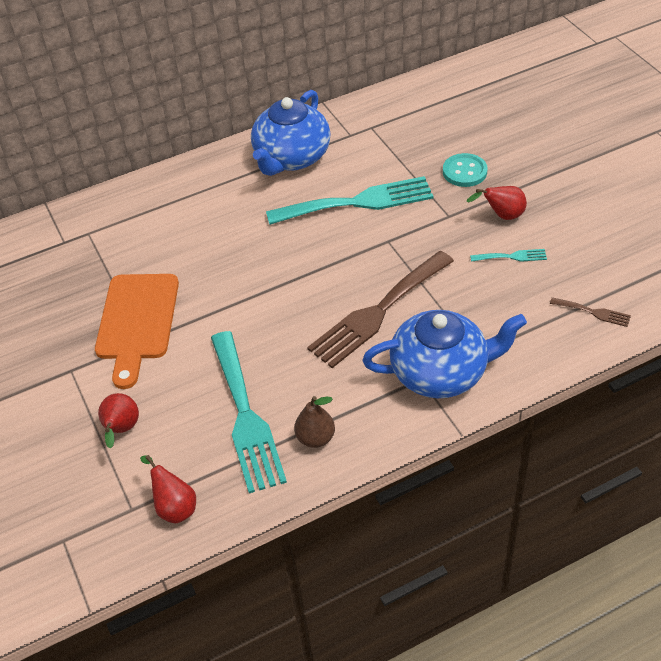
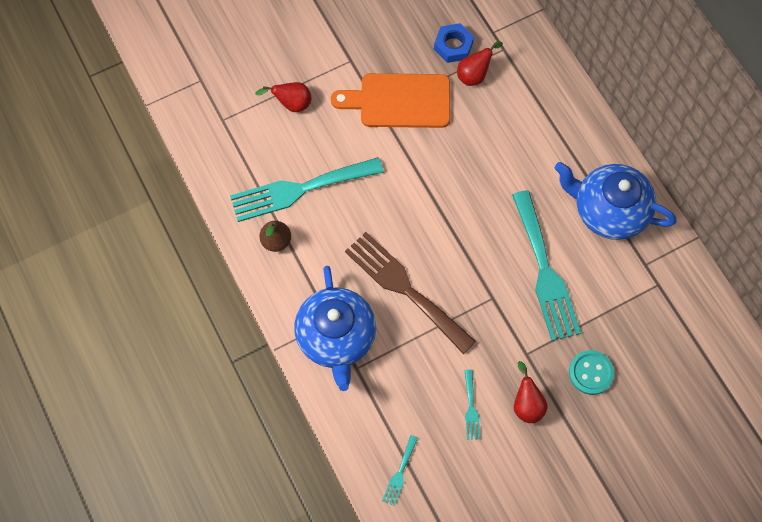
camera: 85 degrees right, 20 degrees up
red pear [140,455,196,524] -> red pear moved to [457,42,503,86]
brown fork [550,297,631,327] -> turquoise fork [382,435,418,506]
none -> blue nut [434,23,474,63]

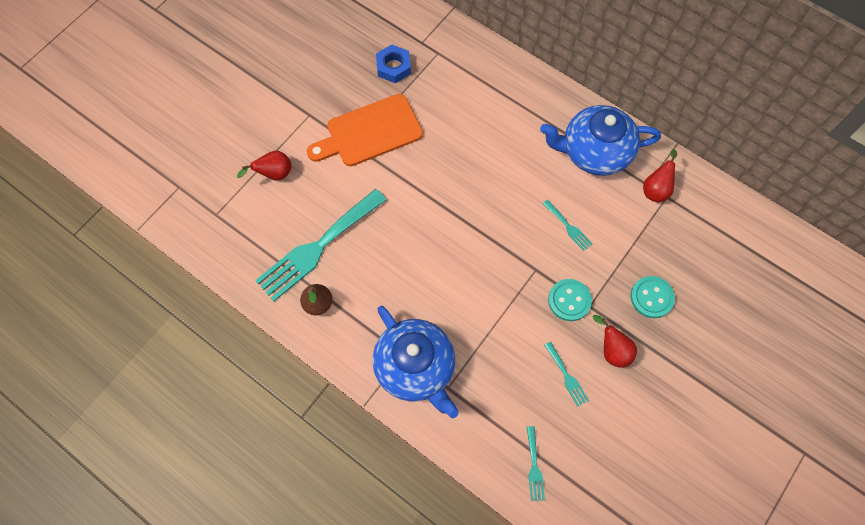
camera: 25 degrees left, 0 degrees up
brown fork [345,232,476,354] -> none
red pear [457,42,503,86] -> red pear moved to [643,150,677,203]
turquoise fork [512,190,581,341] -> turquoise fork [542,200,593,251], size x0.42
none -> turquoise button [548,279,592,321]

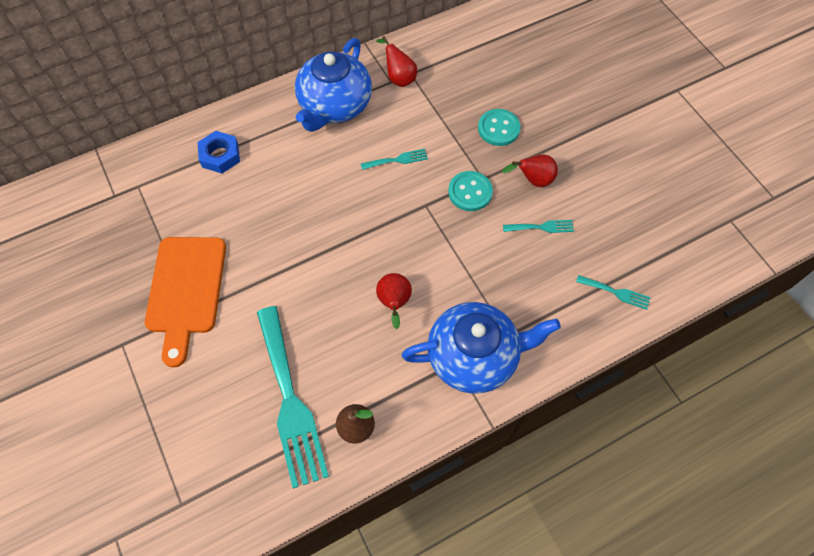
camera: 65 degrees left, 5 degrees down
red pear [237,151,291,181] -> red pear moved to [376,273,412,329]
blue nut [376,44,411,83] -> blue nut moved to [198,131,240,173]

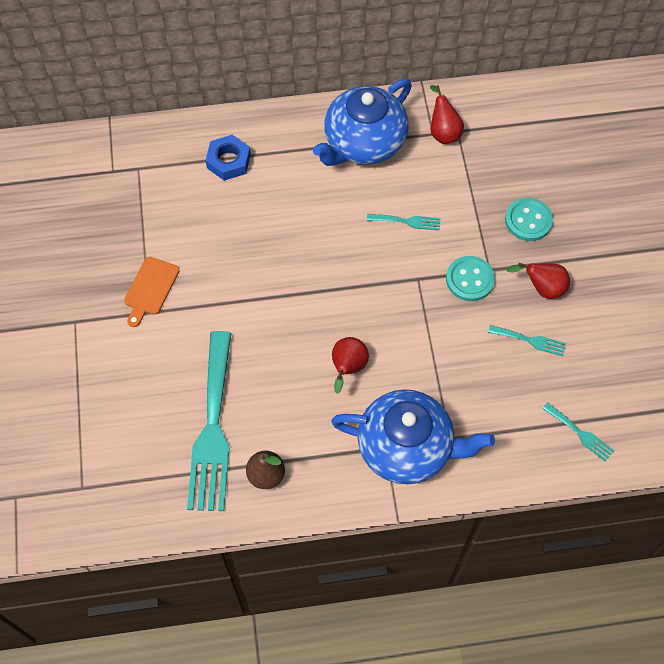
camera: 20 degrees right, 0 degrees up
orange cutting board [145,237,226,367] -> orange cutting board [124,257,180,327], size x0.54

